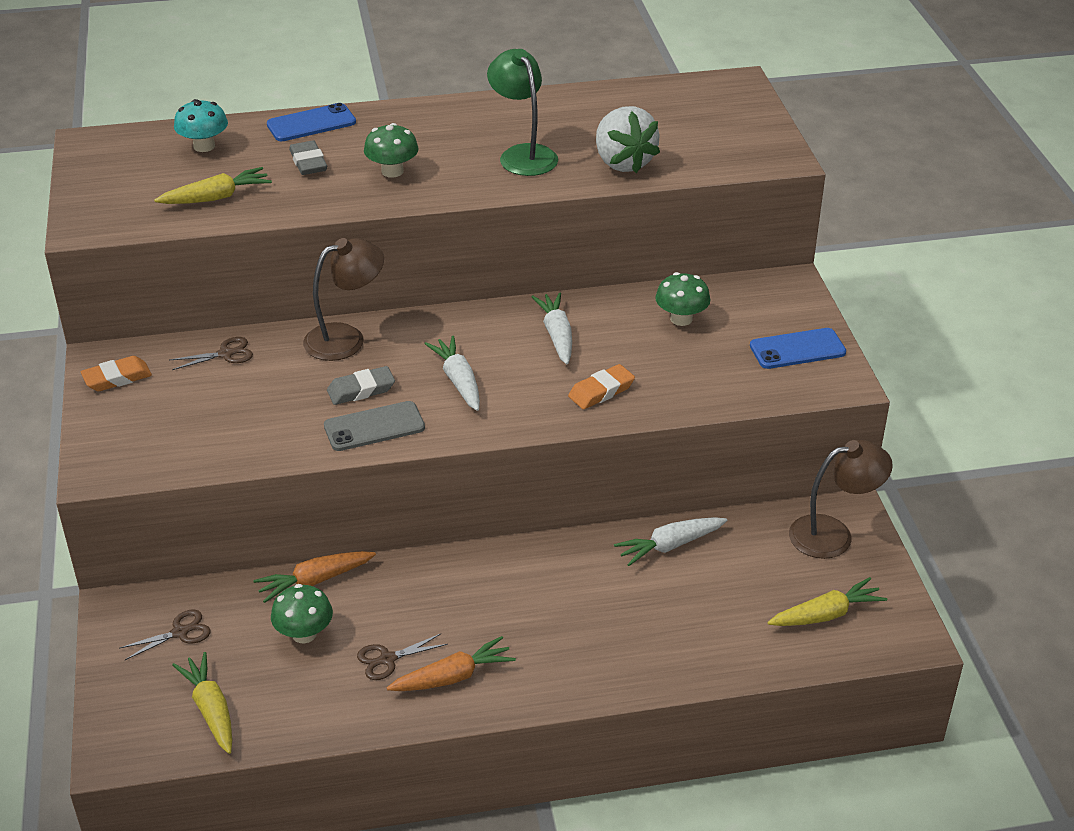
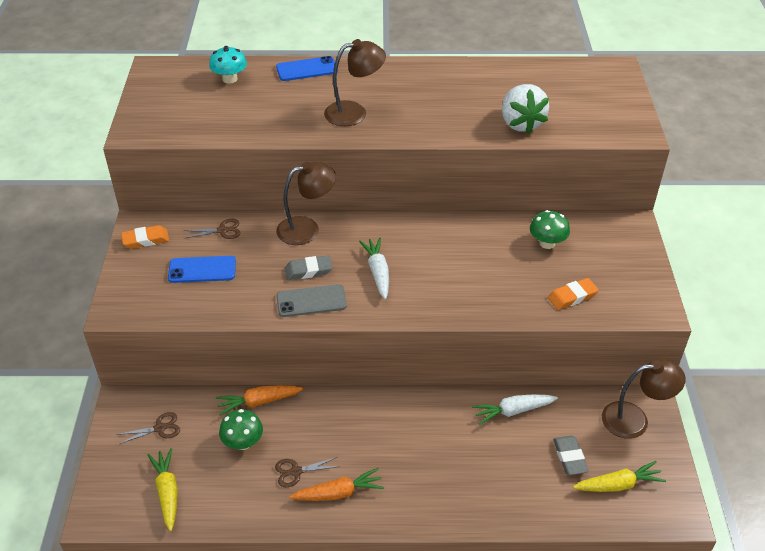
camera: 10 degrees right, 5 degrees up
yellow carrot [154,167,272,204] -> none
grey eraser [289,140,327,175] -> grey eraser moved to [553,436,589,475]
green mushroom [364,123,419,178] -> brown lamp [324,39,386,126]
green lamp [487,49,558,176] -> none
white carrot [531,292,572,365] -> none
orange eraser [568,364,635,409] -> orange eraser moved to [548,278,599,310]
blue phone [750,328,846,369] -> blue phone moved to [168,256,236,283]

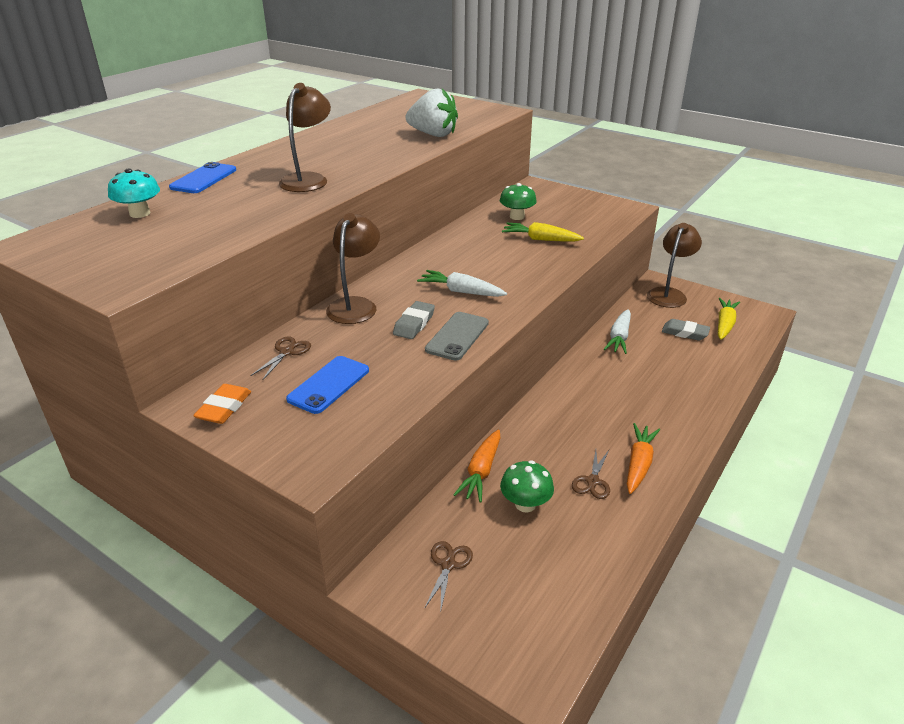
camera: 55 degrees left, 10 degrees down
yellow carrot [147,448,178,531] -> yellow carrot moved to [502,222,584,242]
orange eraser [548,278,599,310] -> none

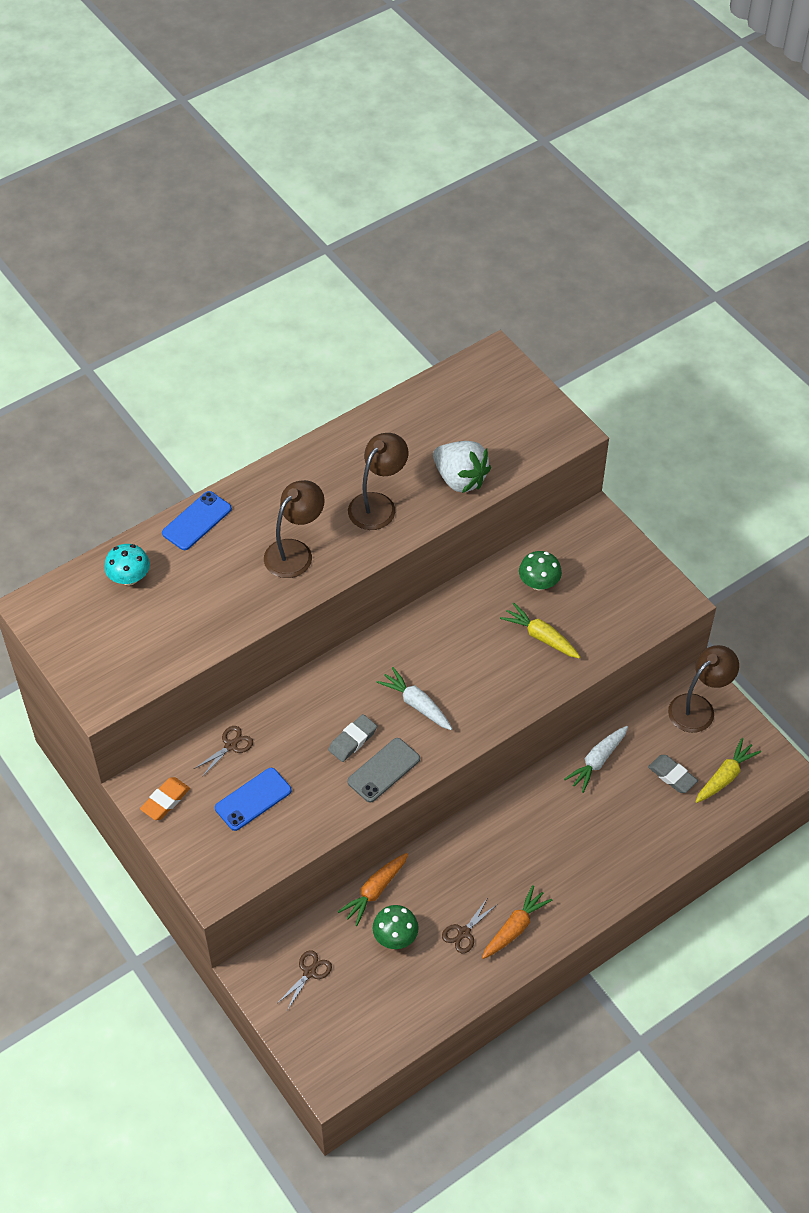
camera: 20 degrees right, 20 degrees up
brown lamp [326,213,380,324] -> brown lamp moved to [348,433,408,530]

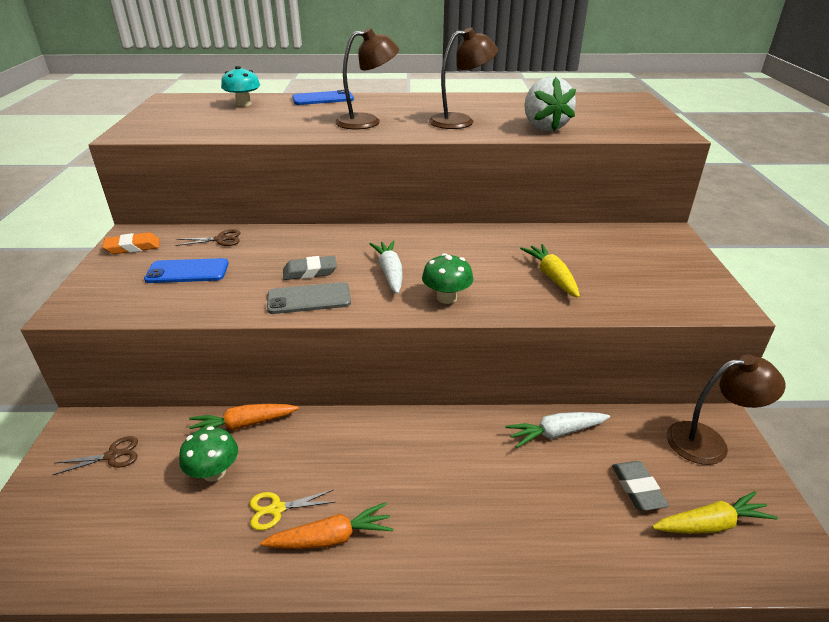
camera: 35 degrees right, 20 degrees down
brown scissors [442,899,496,954] -> yellow scissors [250,490,334,530]
green mushroom [519,551,562,591] -> green mushroom moved to [422,253,474,304]

